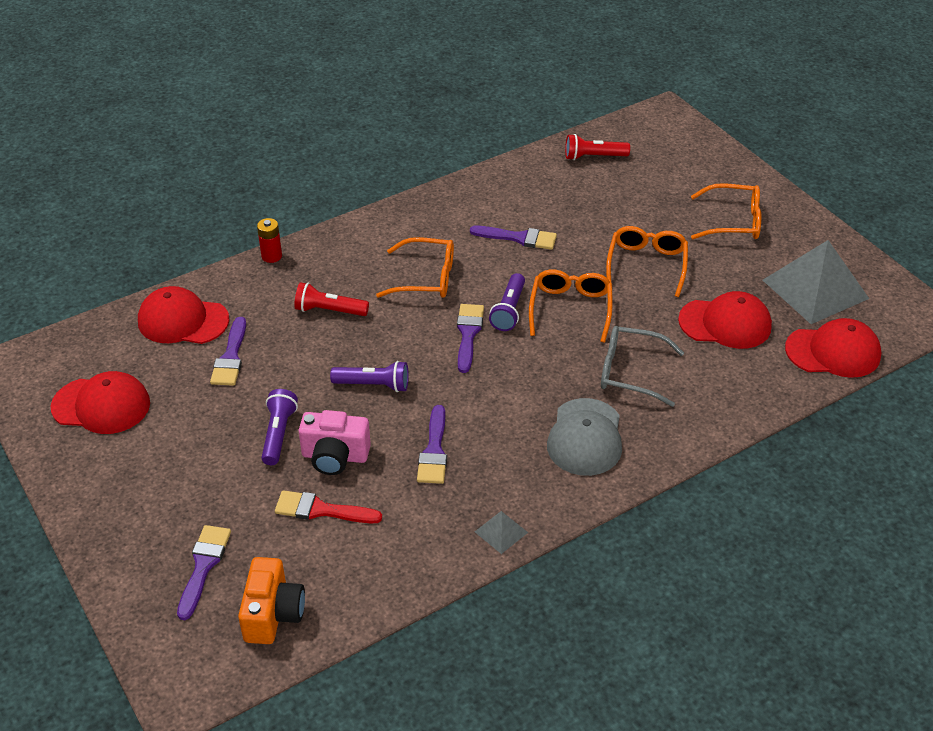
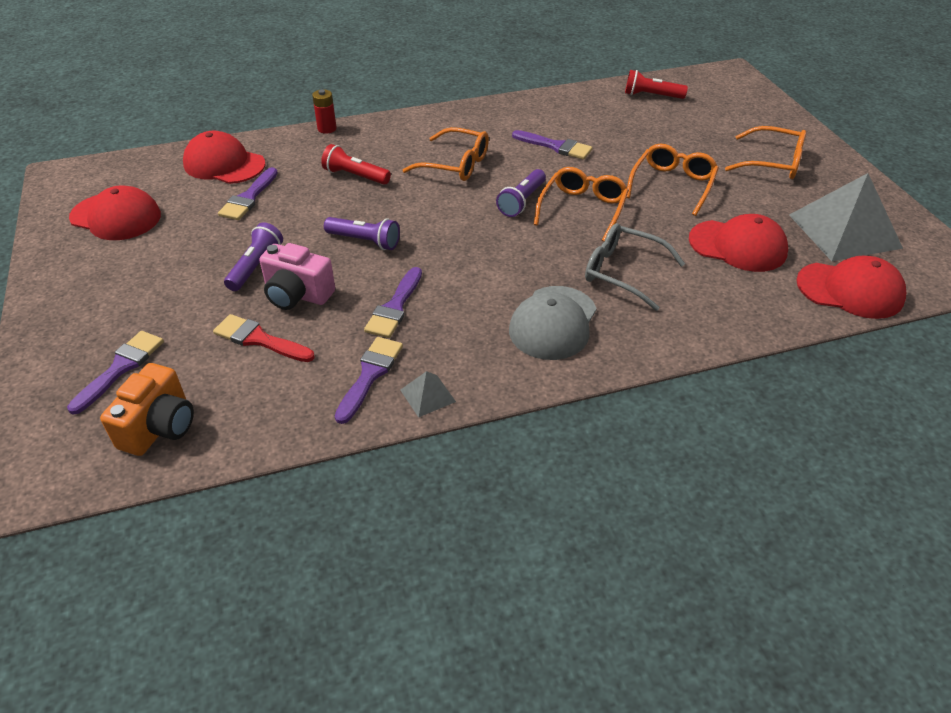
camera: 15 degrees right, 0 degrees up
purple brush [457,304,484,373] -> purple brush moved to [335,337,403,424]

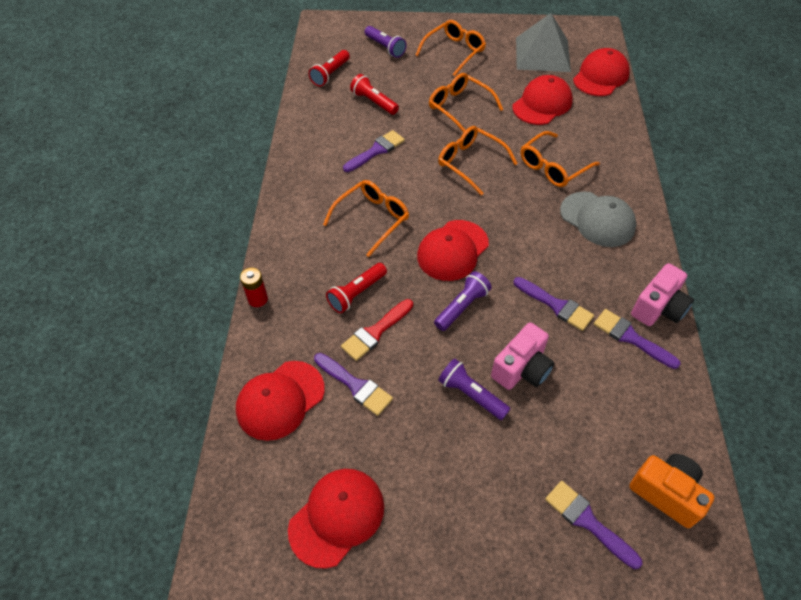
camera: 70 degrees left, 10 degrees up
red brush [213,314,315,362] -> red brush moved to [341,299,413,361]
grey pyramid [401,371,456,417] -> pink camera [631,263,694,326]
purple flashlight [496,169,546,217] -> purple flashlight moved to [365,26,407,58]
grey glasses [585,223,685,311] -> orange glasses [521,131,600,187]
none -> red flashlight [350,74,399,115]
none -> red cap [417,220,489,281]

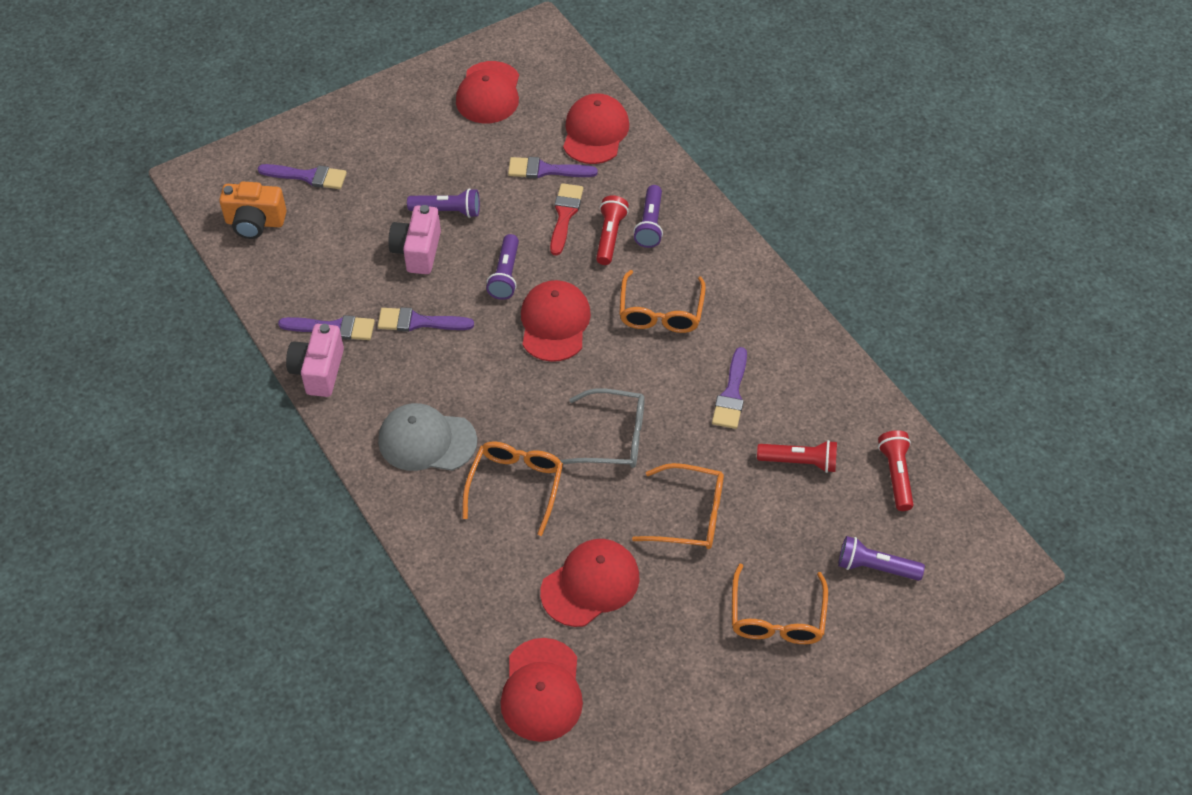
camera: 145 degrees right, 0 degrees up
red battery [240,268,268,307] -> none
orange glasses [438,126,518,196] -> grey glasses [560,388,645,468]
red cap [513,75,573,125] -> red cap turned 135 degrees counterclockwise [540,539,640,627]
grey pyramid [516,13,571,72] -> none
none -> purple flashlight [633,185,663,248]

